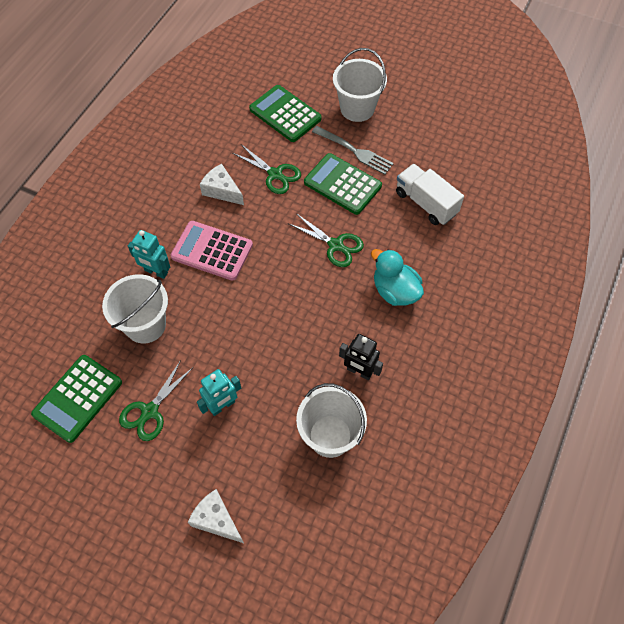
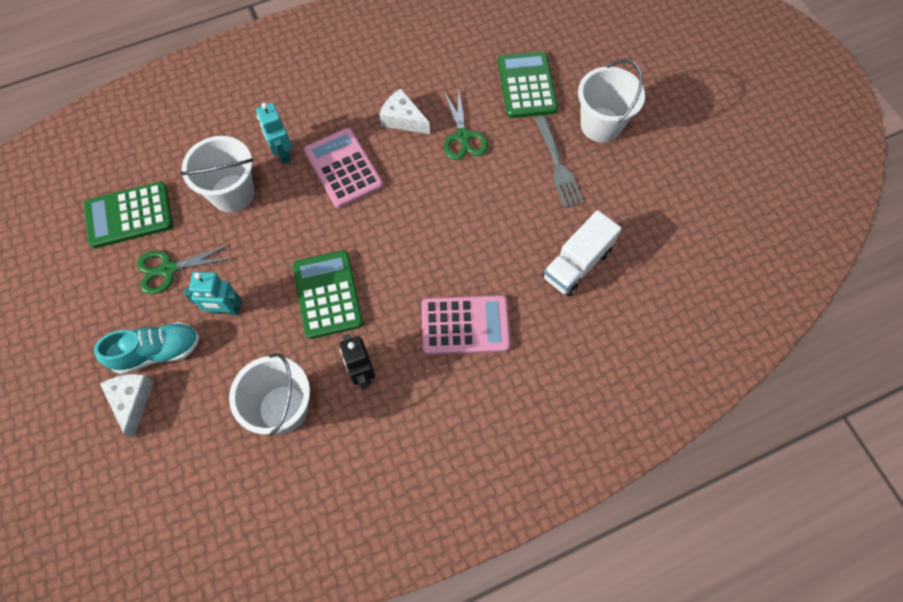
camera: 40 degrees right, 5 degrees up
white cheese [200,164,244,205] -> white cheese turned 45 degrees counterclockwise [379,89,430,134]
green scissors [289,213,364,267] -> none
green calculator [304,153,382,215] -> green calculator moved to [293,250,363,339]
turquoise duck [371,249,424,306] -> pink calculator [421,295,510,355]
white truck [396,164,464,225] -> white truck turned 135 degrees counterclockwise [542,210,622,297]
none -> turquoise shoe [94,322,200,374]

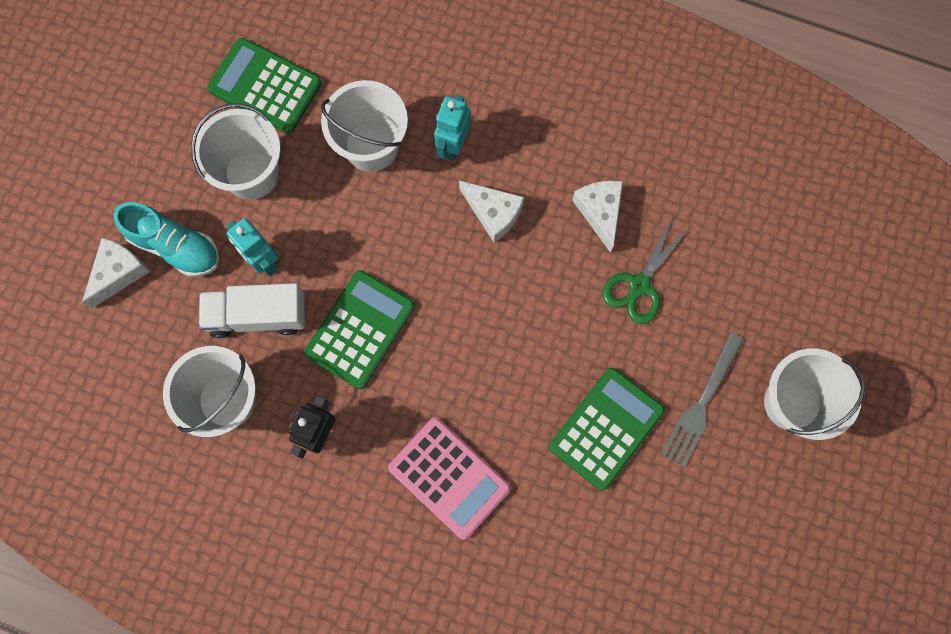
camera: 45 degrees right, 10 degrees up
green scissors [137,244,233,294] -> white bucket [191,103,281,200]
pink calculator [304,128,383,208] -> white cheese [459,180,524,243]
green calculator [498,51,558,118] -> green calculator moved to [549,368,665,490]
white truck [542,210,622,297] -> white truck moved to [199,283,305,338]

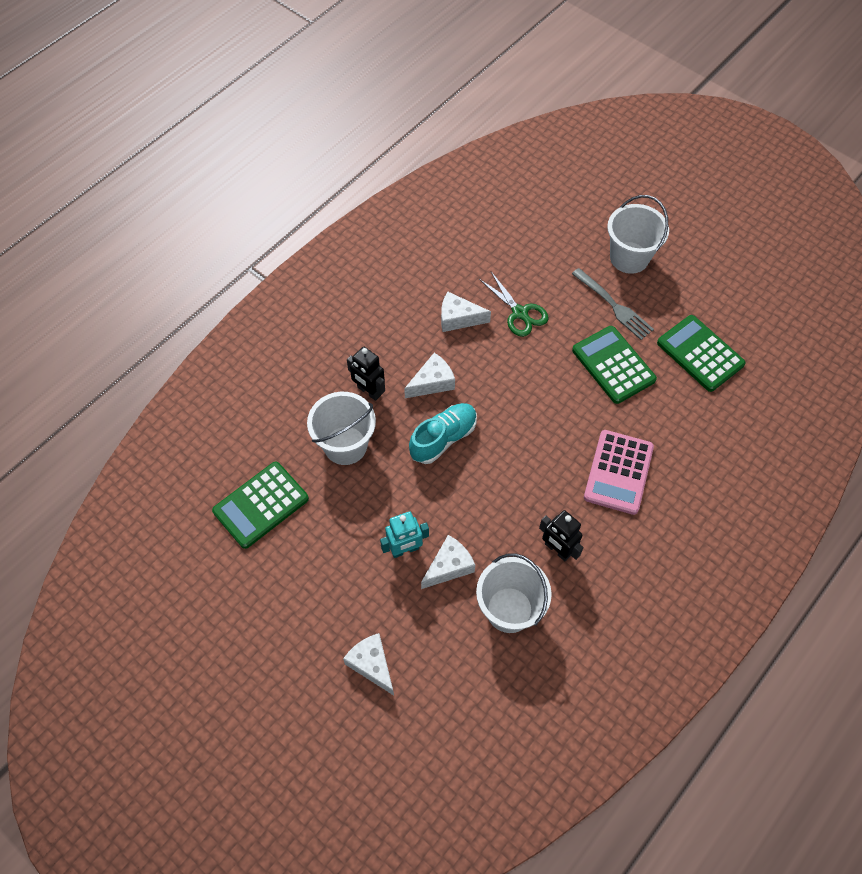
camera: 70 degrees left, 15 degrees down
turquoise shoe [113,202,219,277] -> turquoise shoe moved to [409,403,477,464]
white bucket [191,103,281,200] -> none
white truck [199,283,305,338] -> white cheese [421,535,475,589]
green calculator [304,270,415,389] -> green calculator moved to [657,315,746,392]
pink calculator [388,418,511,540] -> pink calculator turned 135 degrees clockwise [584,430,654,515]
turquoise robot [434,95,471,161] -> black robot [347,347,385,401]

